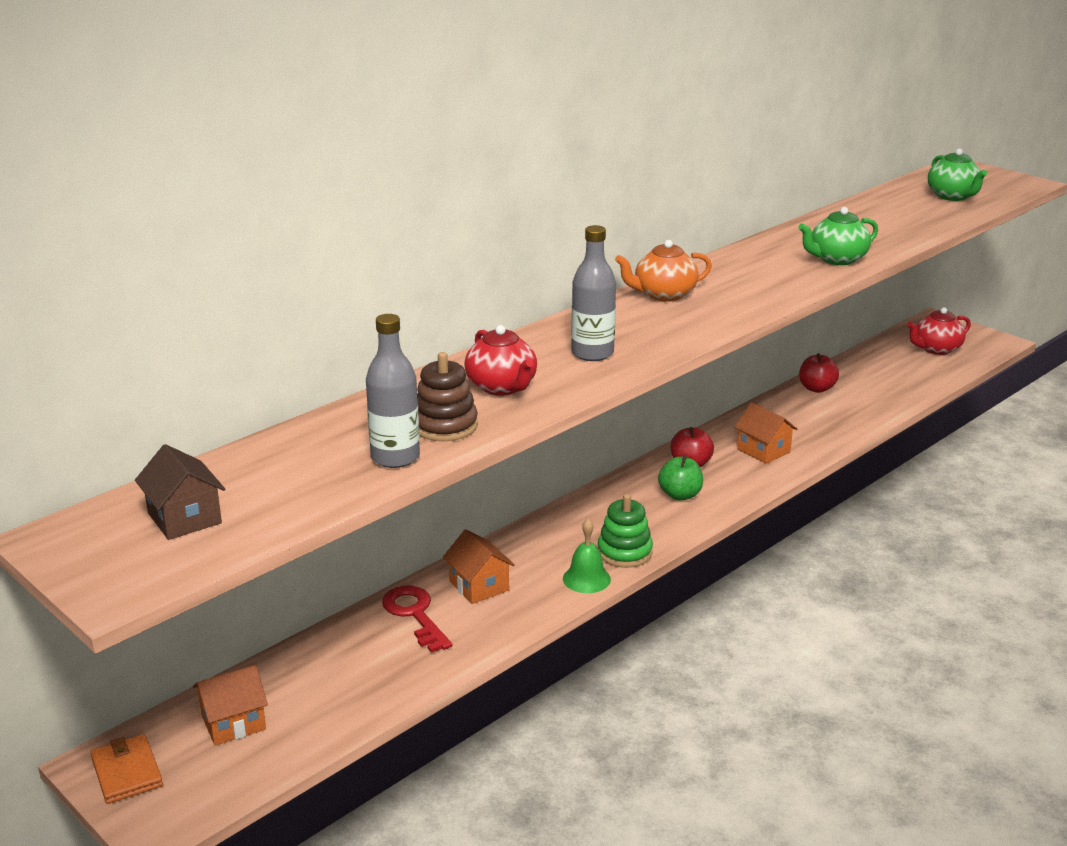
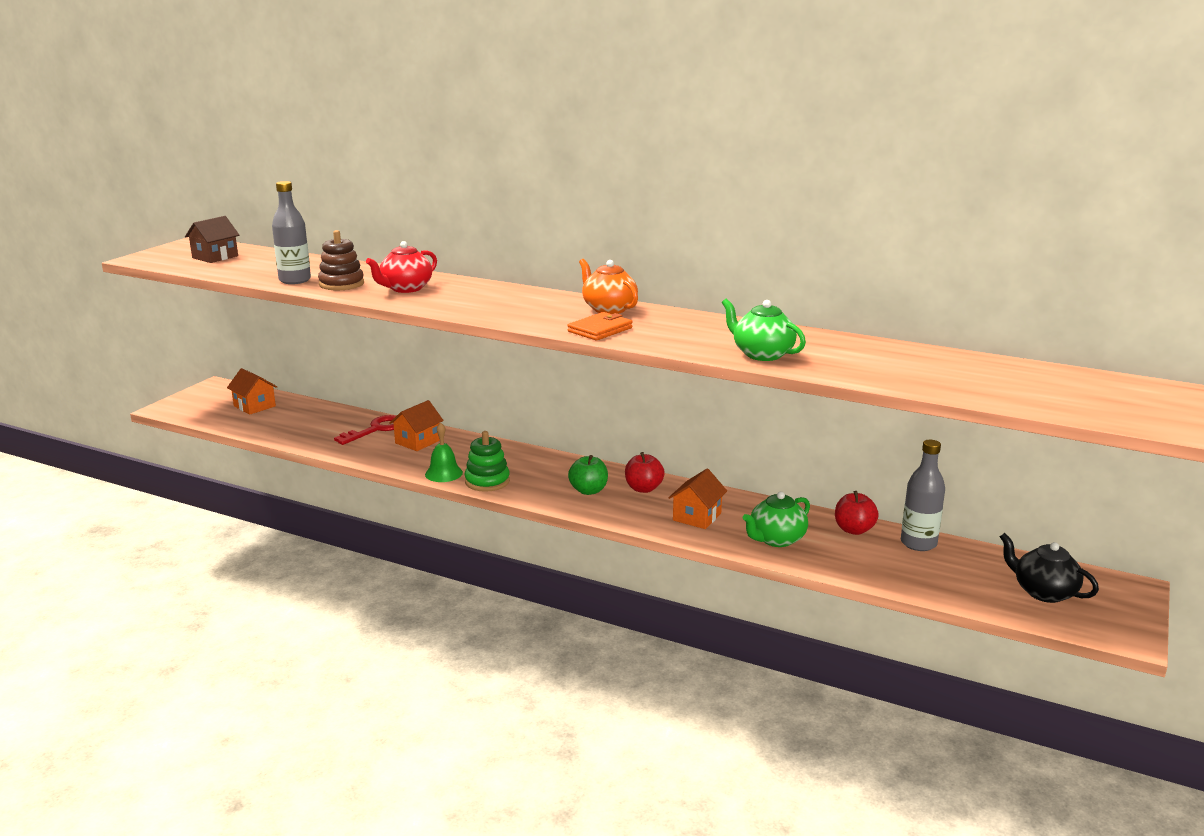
camera: 70 degrees right, 5 degrees down
orange wallet [90,734,163,804] -> orange wallet moved to [567,312,632,341]
grey bottle [571,225,616,361] -> grey bottle moved to [901,440,945,551]
red teapot [907,307,971,355] -> black teapot [1000,533,1099,603]
green teapot [928,148,987,201] -> green teapot moved to [743,491,810,547]

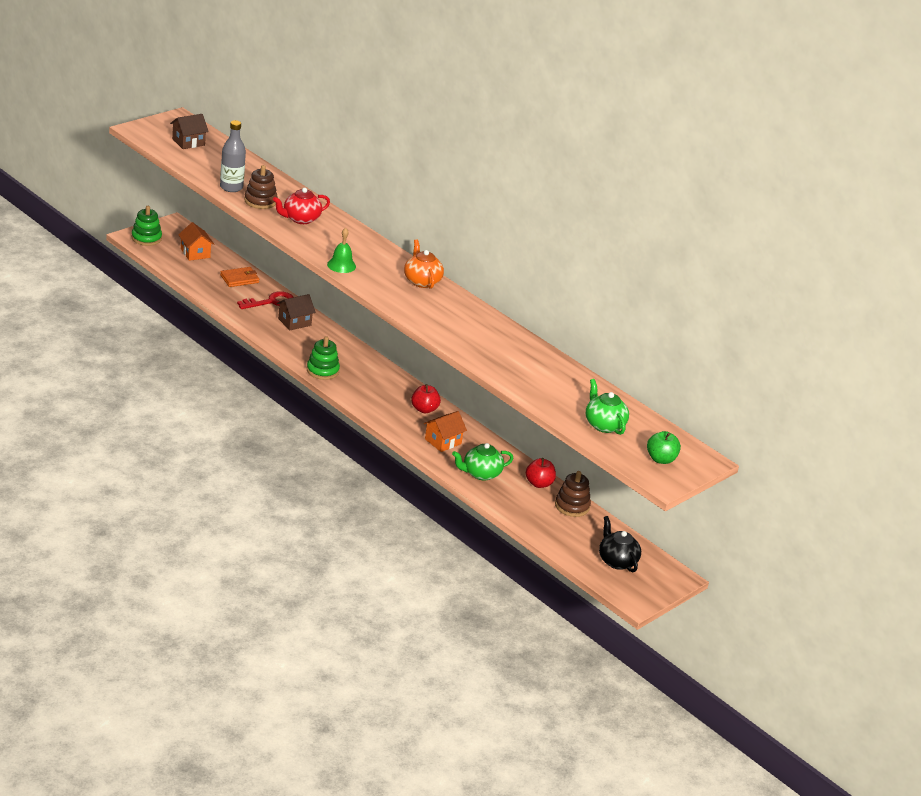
camera: 15 degrees right, 10 degrees up
orange house [389,400,444,451] -> brown house [277,294,316,331]
green bell [425,423,463,482] -> green bell moved to [327,228,356,273]
orange wallet [567,312,632,341] -> orange wallet moved to [220,267,259,287]
green apple [568,455,608,495] -> green apple moved to [647,431,681,464]
green teapot [722,298,806,361] -> green teapot moved to [586,379,629,435]
grey bottle [901,440,945,551] -> brown stacking toy [555,471,591,517]
none -> green stacking toy [131,206,162,246]

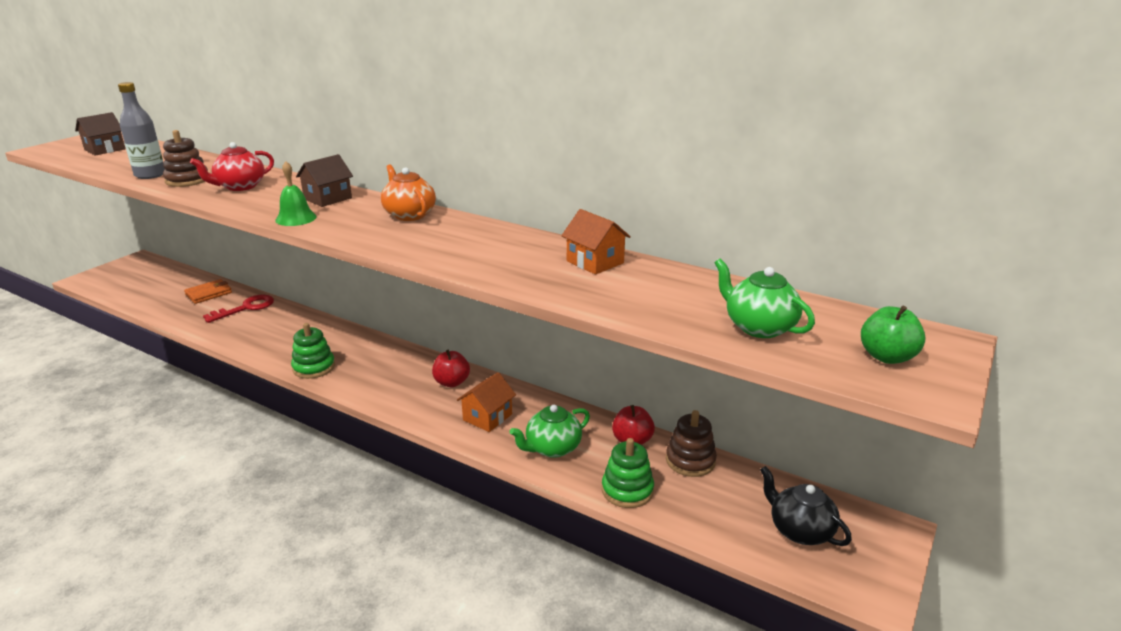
camera: 10 degrees left, 5 degrees down
green stacking toy [131,206,162,246] -> green stacking toy moved to [602,438,654,508]
orange house [178,222,214,261] -> orange house moved to [561,209,631,275]
brown house [277,294,316,331] -> brown house moved to [296,154,353,207]

